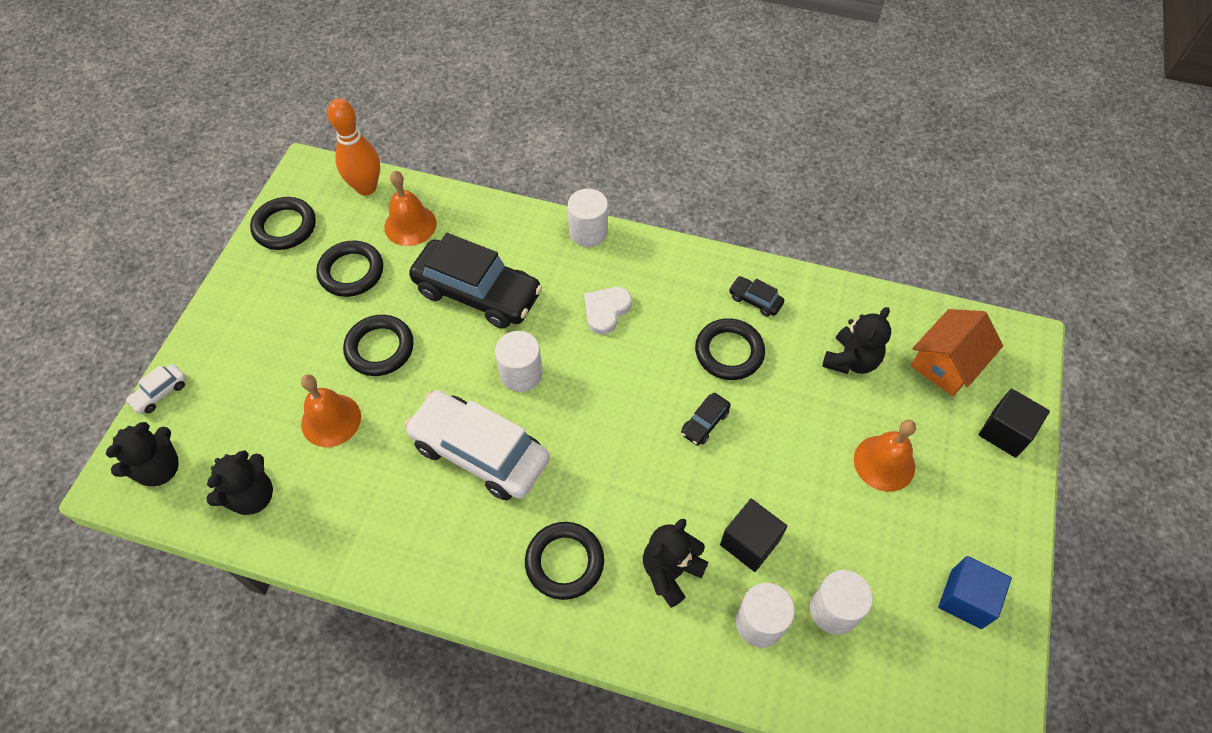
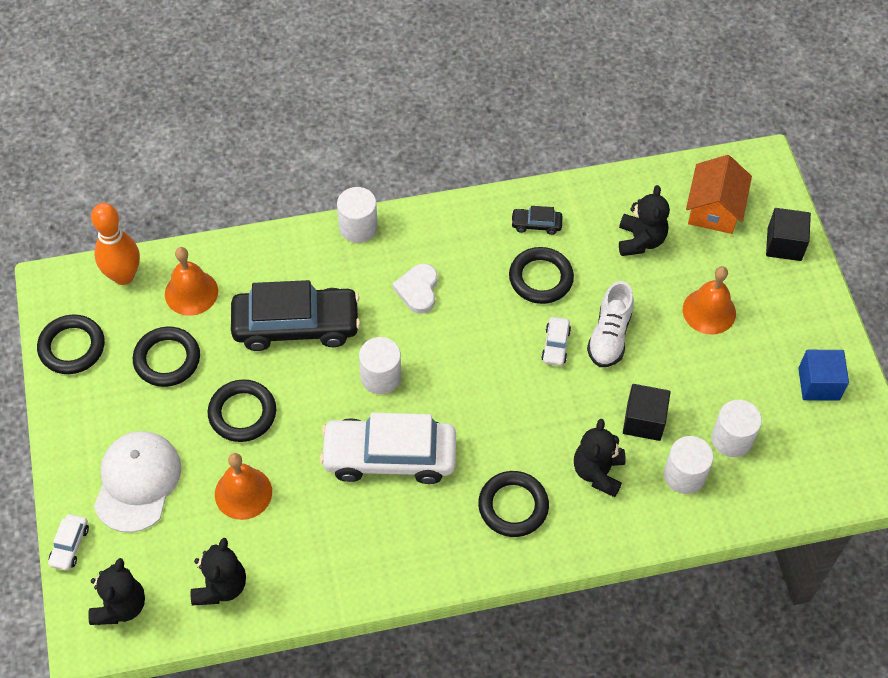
camera: 30 degrees left, 0 degrees up
black car [681,393,731,445] -> white car [541,317,571,366]
none -> white cap [94,431,182,533]
none -> white shoe [587,281,634,367]

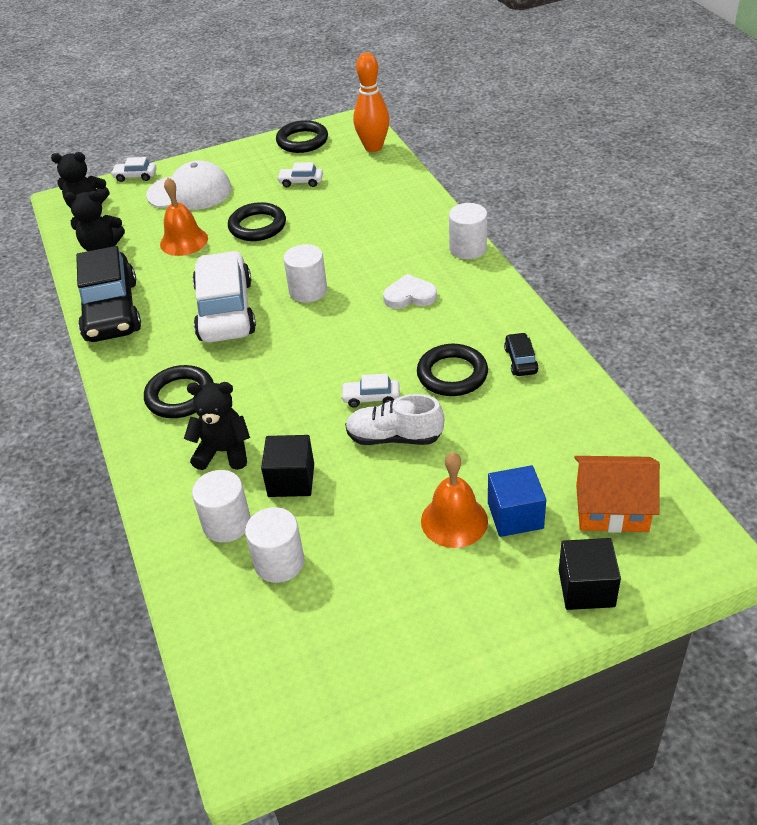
camera: 85 degrees right, 15 degrees down
black ring [133,326,200,387] -> white car [277,162,323,187]
orange bell [165,247,218,316] -> none
black car [231,280,361,351] -> black car moved to [76,246,141,342]
black teddy bear [619,185,670,256] -> none
blue cube [798,350,849,401] -> blue cube moved to [488,465,546,537]

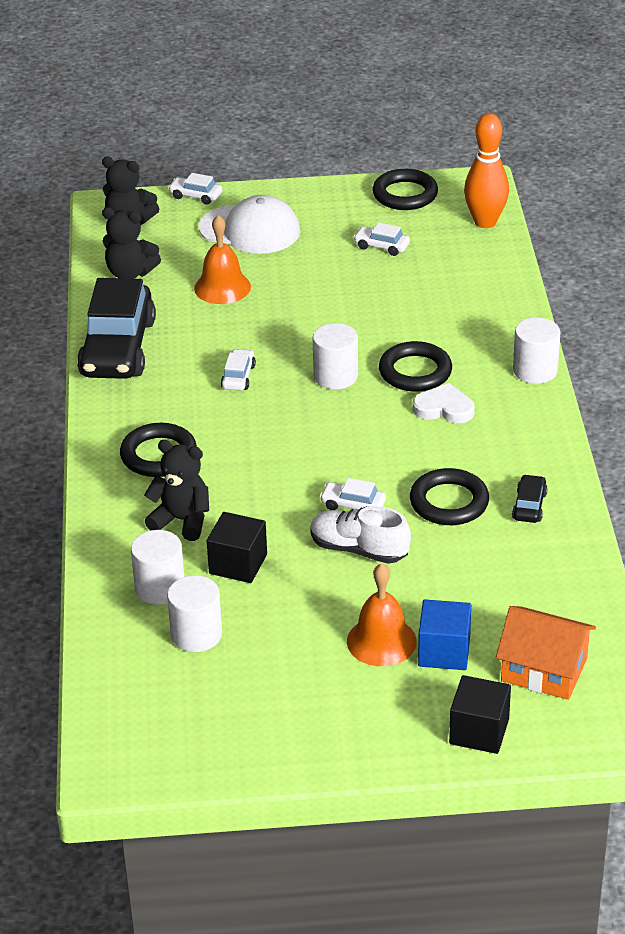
camera: 15 degrees right, 5 degrees down
white car [192,251,256,343] -> white car [221,349,256,391], size x0.42
black ring [228,202,286,241] -> black ring moved to [379,341,452,392]

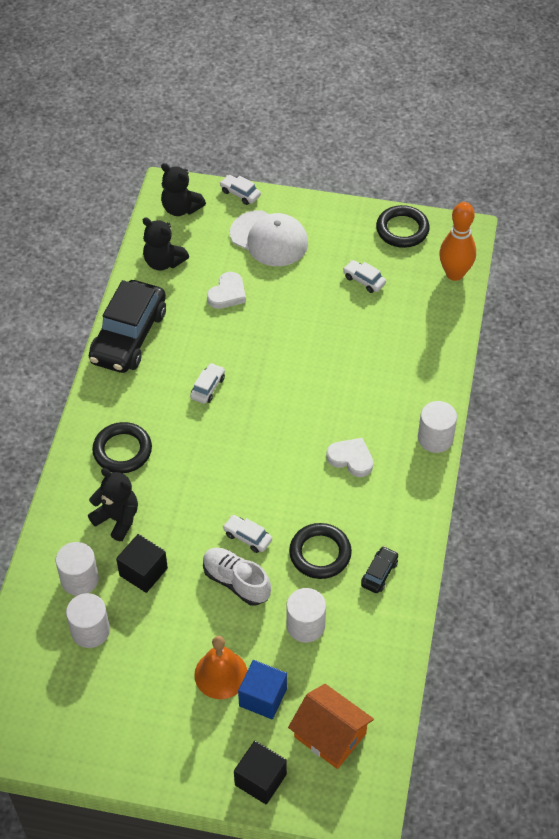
camera: 15 degrees right, 15 degrees up
orange bell [194,215,251,304] -> white heart [207,272,246,309]
white cylinder [313,323,358,389] -> white cylinder moved to [286,588,326,643]
black ring [379,341,452,392] -> none

